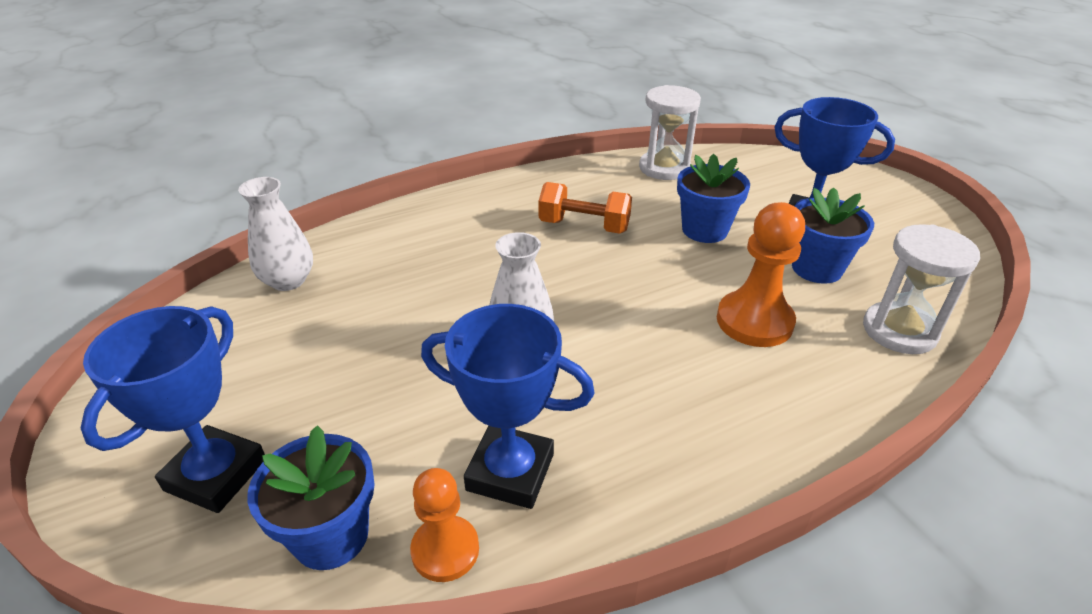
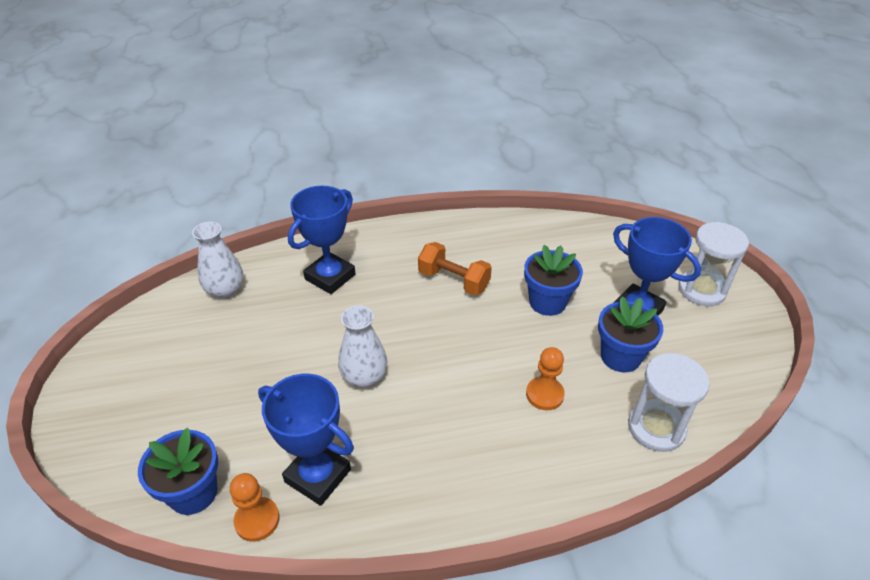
camera: 15 degrees right, 5 degrees up
blue trophy [81,306,265,513] -> blue trophy moved to [288,186,356,294]
white hourglass [639,85,701,180] -> white hourglass moved to [679,222,749,306]
orange pawn [717,202,805,347] -> orange pawn [526,347,565,410], size x0.64

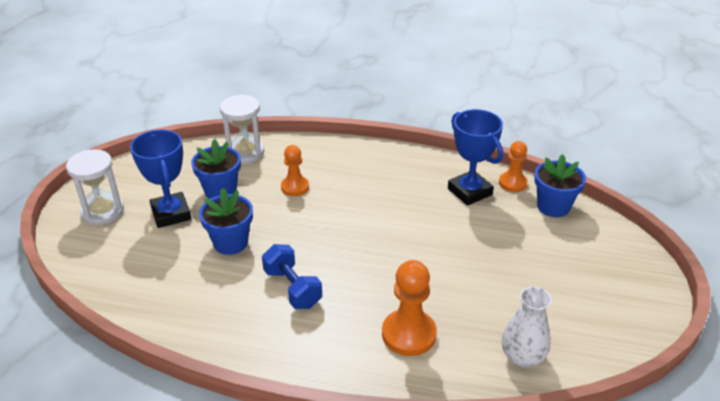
camera: 155 degrees left, 5 degrees down
blue trophy [288,186,356,294] -> orange pawn [382,260,437,356]
white vase [338,305,387,388] -> none
orange dumbbell [418,242,492,295] -> blue dumbbell [262,244,322,309]

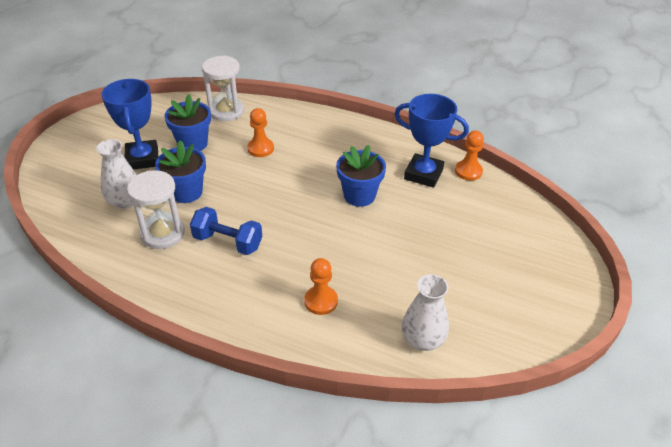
camera: 10 degrees right, 5 degrees up
white hourglass [66,149,124,225] -> white hourglass moved to [127,170,185,249]
blue dumbbell [262,244,322,309] -> blue dumbbell turned 45 degrees counterclockwise [190,207,262,255]
orange pawn [382,260,437,356] -> orange pawn [304,258,338,315], size x0.64
blue trophy [448,109,503,206] -> blue trophy turned 45 degrees counterclockwise [395,94,469,188]
blue flower pot [534,154,586,217] -> blue flower pot moved to [336,145,386,207]
none -> white vase [96,139,136,209]

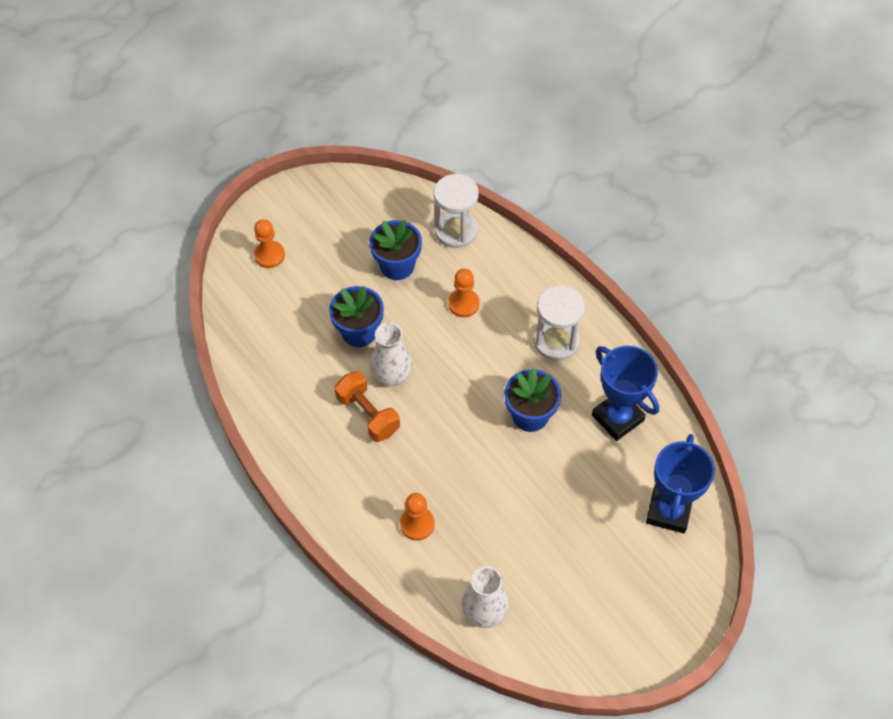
camera: 30 degrees right, 15 degrees up
white vase [96,139,136,209] -> white vase moved to [370,323,413,386]
blue trophy [101,79,158,169] -> blue trophy moved to [646,434,715,533]
white hourglass [127,170,185,249] -> white hourglass moved to [534,285,585,361]
blue dumbbell [190,207,262,255] -> orange dumbbell [335,371,400,442]
orange pawn [455,131,484,181] -> orange pawn moved to [254,219,285,268]

